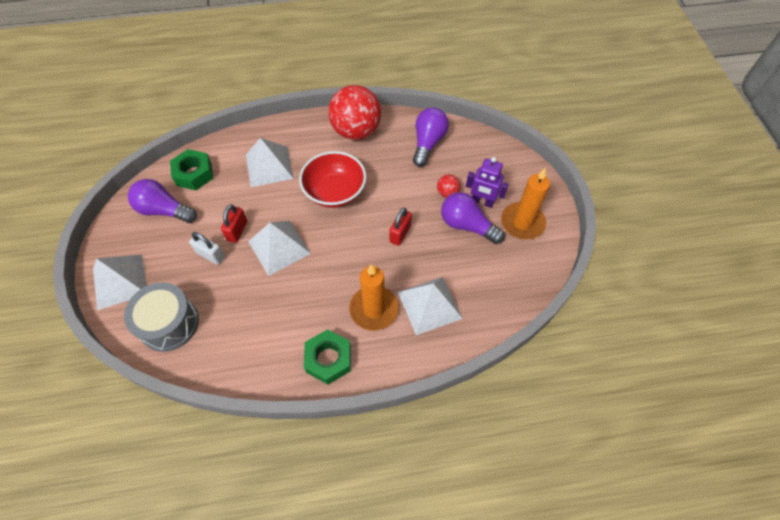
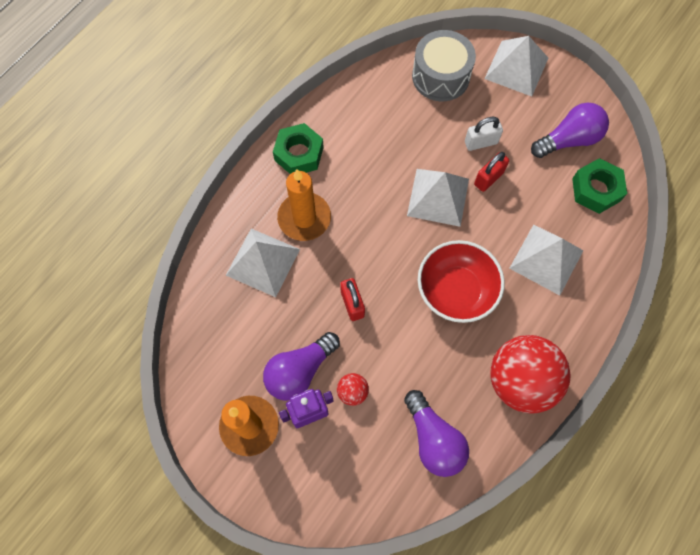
camera: 135 degrees right, 10 degrees up
red padlock [221,204,247,243] -> red padlock turned 75 degrees clockwise [474,152,509,192]
purple light bulb [441,192,505,244] -> purple light bulb turned 150 degrees clockwise [263,332,340,401]

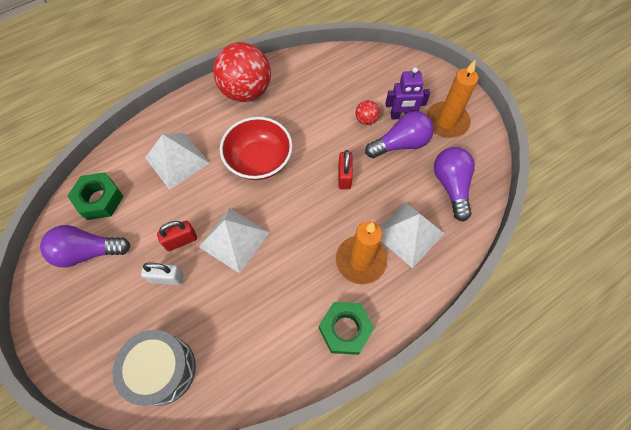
camera: 160 degrees left, 5 degrees down
purple light bulb [404,390,469,477] -> purple light bulb moved to [434,147,475,222]
white pyramid [484,36,548,96] -> none

